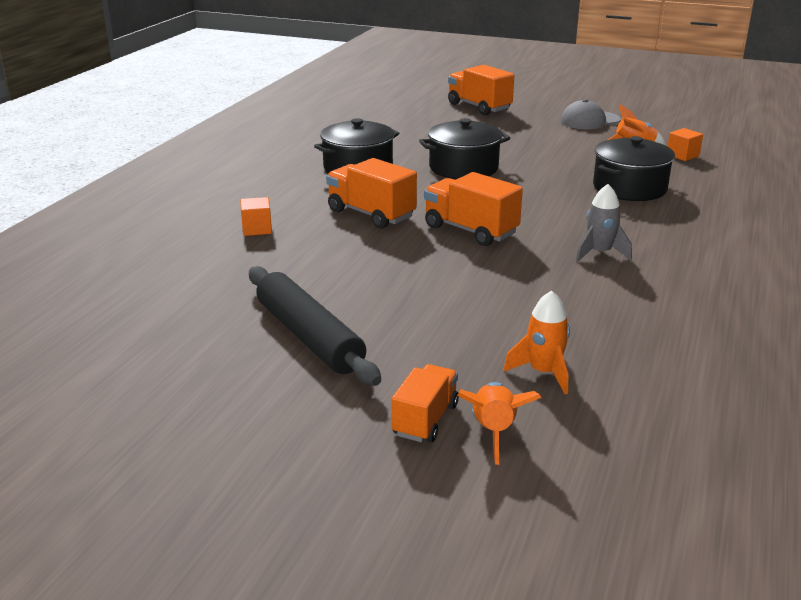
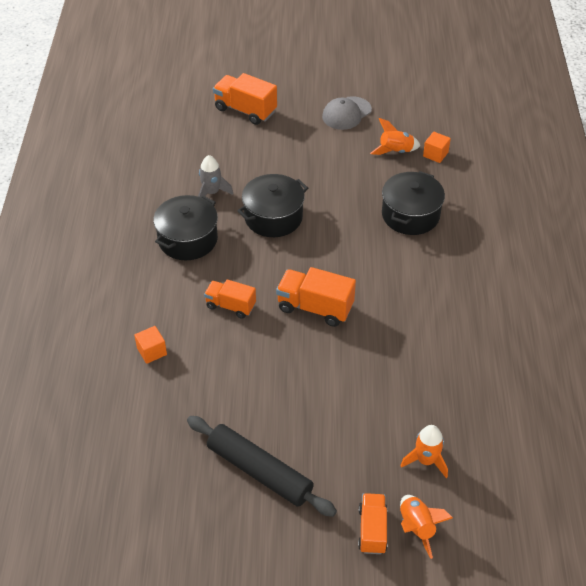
camera: 20 degrees left, 20 degrees up
orange truck [326,158,417,229] -> orange truck [204,279,256,319], size x0.66
grey rocket [576,184,632,262] -> grey rocket moved to [198,155,233,197]

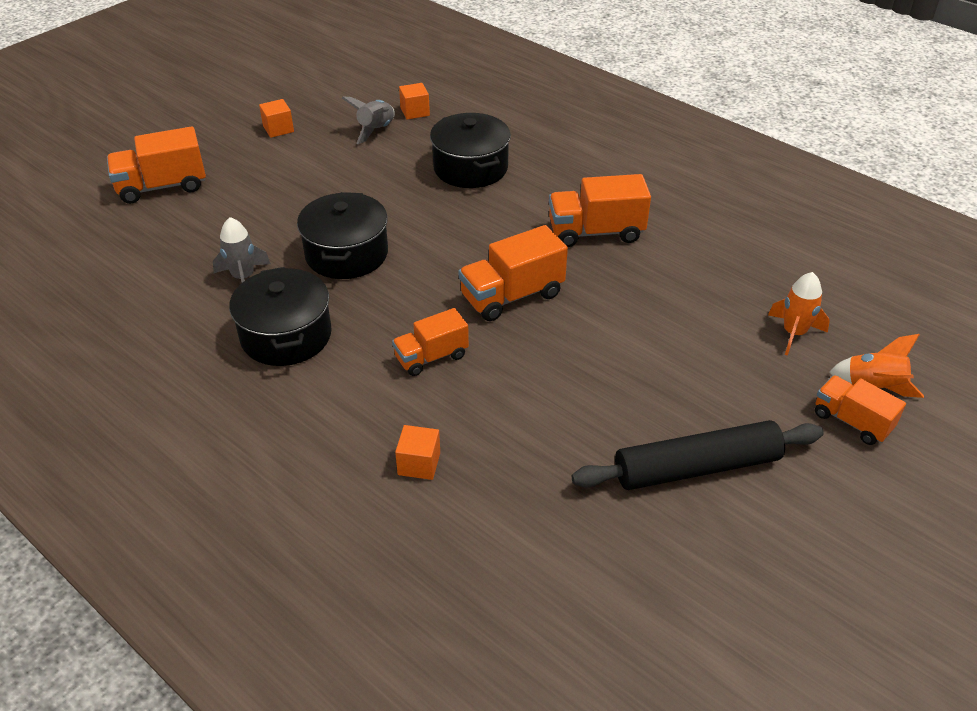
camera: 50 degrees left, 5 degrees down
grey cap [322,96,372,130] -> orange cube [259,99,294,138]
orange rocket [370,118,420,155] -> grey rocket [342,97,395,144]
none -> orange truck [549,174,651,247]

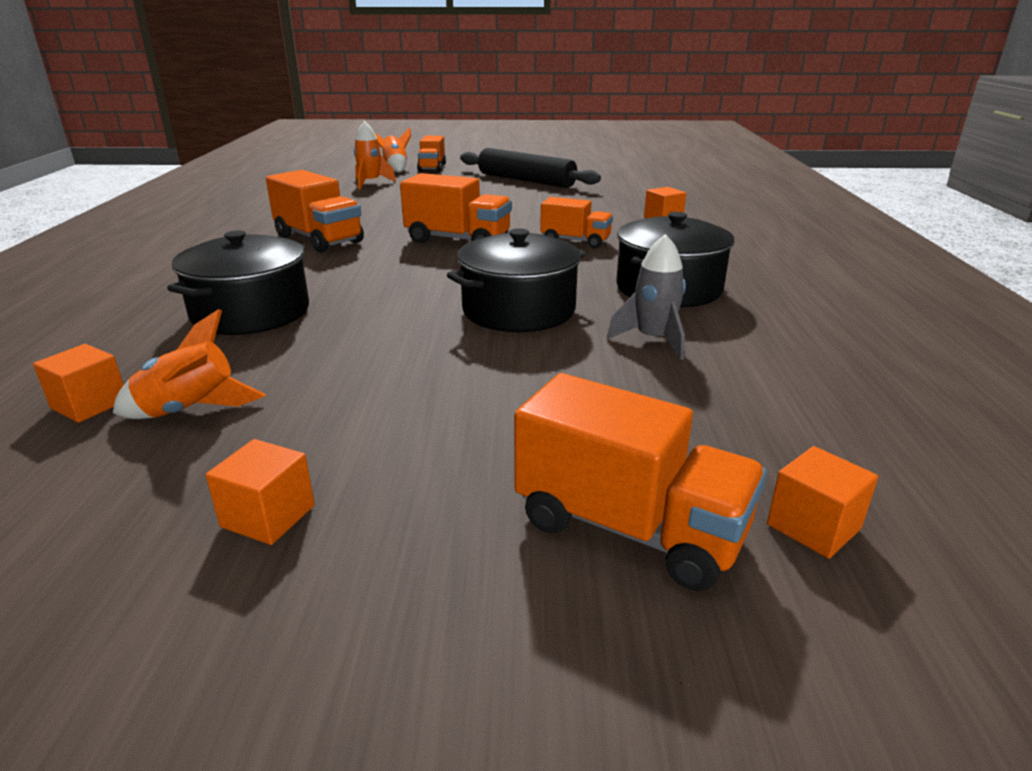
camera: 130 degrees left, 15 degrees down
grey rocket [342,97,395,144] -> orange rocket [113,309,266,419]
none -> orange cube [767,446,878,559]

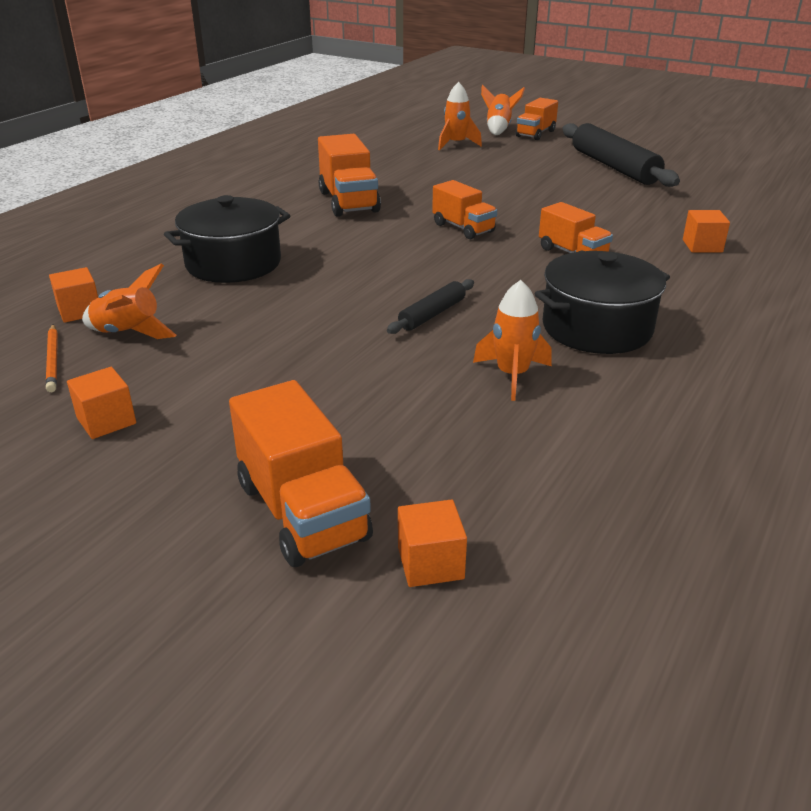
camera: 30 degrees right, 5 degrees up
orange truck [400,173,512,243] -> orange truck [432,180,497,239], size x0.66
black pot [447,228,586,332] -> black rolling pin [387,279,474,334]
grey rocket [607,234,686,360] -> orange rocket [473,280,552,401]
none -> orange pencil [46,325,58,392]

